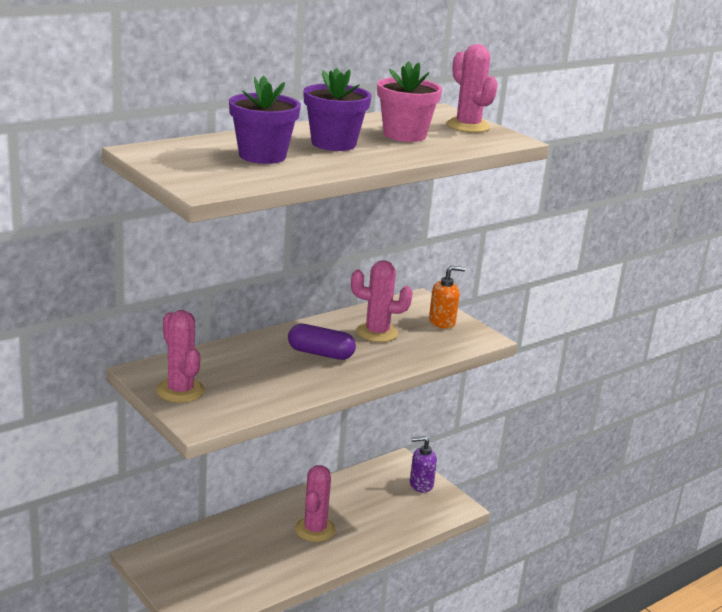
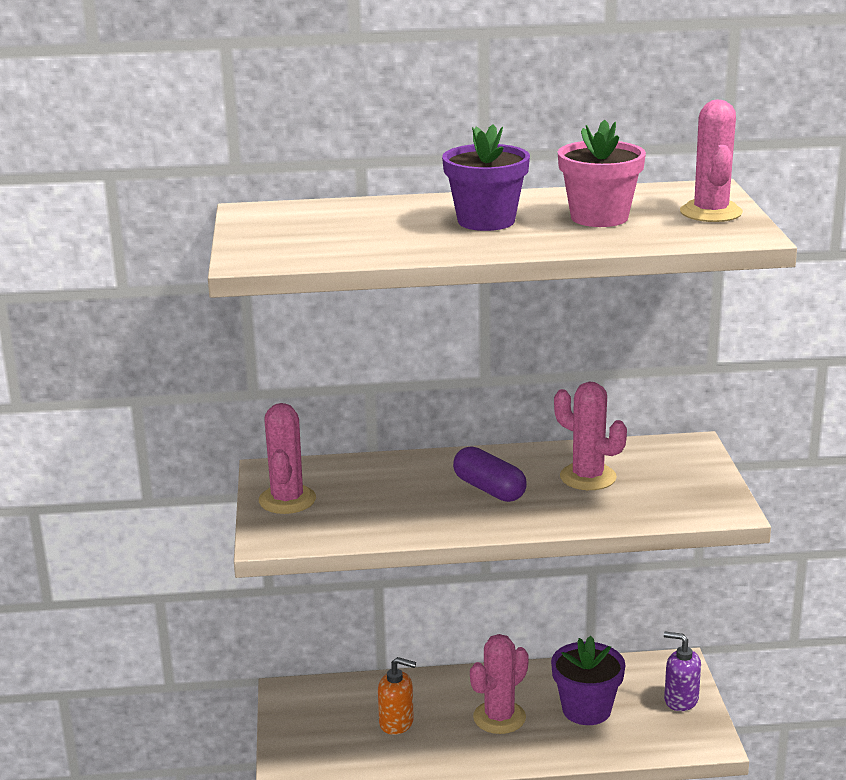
camera: 35 degrees right, 0 degrees up
purple flower pot [229,75,301,164] -> purple flower pot moved to [551,636,626,725]
orange soap dispenser [429,266,465,329] -> orange soap dispenser moved to [378,657,416,735]

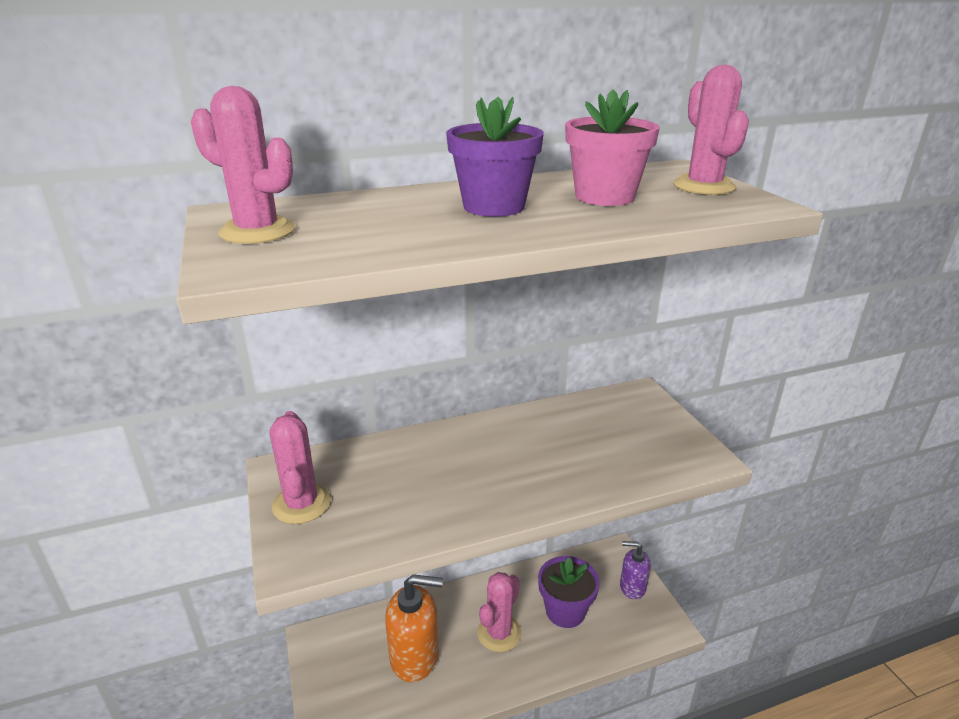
camera: 15 degrees left, 5 degrees up
orange soap dispenser [378,657,416,735] -> orange soap dispenser [385,575,443,682], size x1.68
purple capsule [453,446,527,502] -> none
pink cactus [554,382,627,490] -> pink cactus moved to [191,86,295,244]

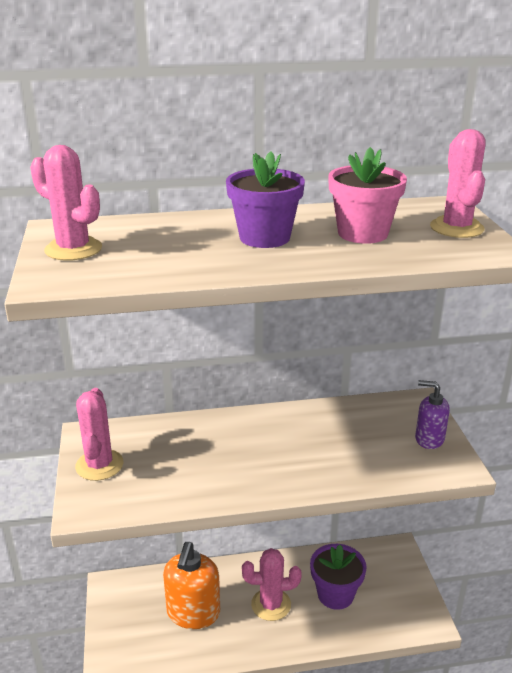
camera: 10 degrees right, 0 degrees up
orange soap dispenser [385,575,443,682] -> orange soap dispenser turned 90 degrees clockwise [163,542,220,629]
pink cactus [477,572,521,652] -> pink cactus turned 45 degrees clockwise [242,548,302,621]
purple soap dispenser [620,541,651,599] -> purple soap dispenser moved to [415,380,450,449]

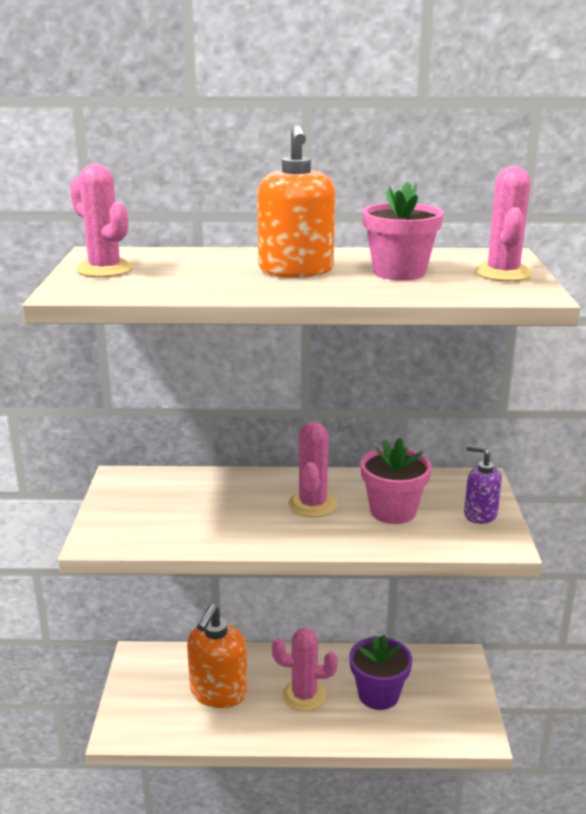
camera: 10 degrees right, 5 degrees down
pink cactus [75,388,123,481] -> pink cactus moved to [288,422,338,517]
purple flower pot [226,151,305,248] -> orange soap dispenser [257,122,335,278]
none -> pink flower pot [361,438,432,524]

